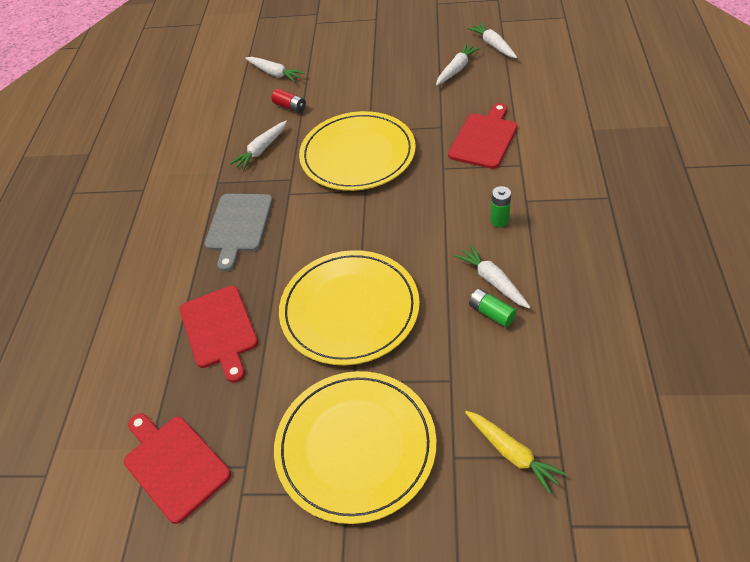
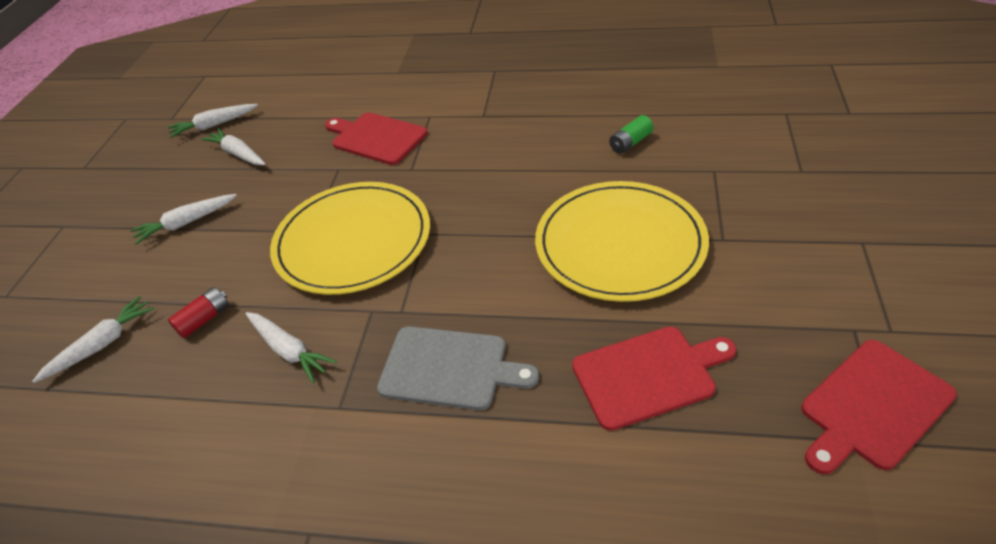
camera: 85 degrees left, 5 degrees down
yellow plate [274,371,437,524] -> none
white carrot [454,244,530,309] -> white carrot moved to [130,194,237,245]
yellow carrot [465,411,567,494] -> none
green battery [490,186,511,227] -> none

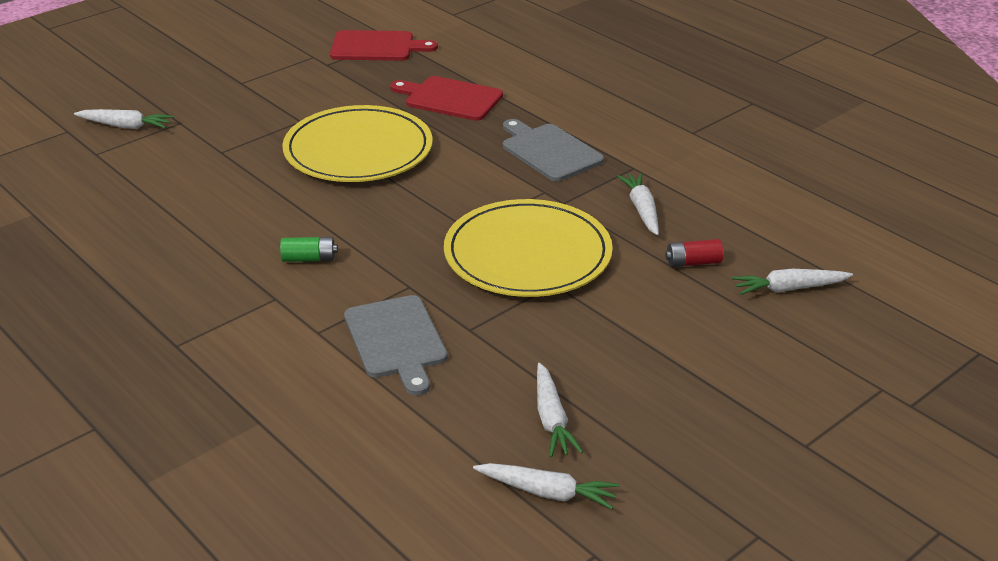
camera: 145 degrees left, 10 degrees down
white carrot [130,194,237,245] -> white carrot moved to [74,109,173,129]
red cutting board [325,112,428,165] -> grey cutting board [344,295,448,396]
green battery [609,115,654,154] -> green battery moved to [280,237,338,262]

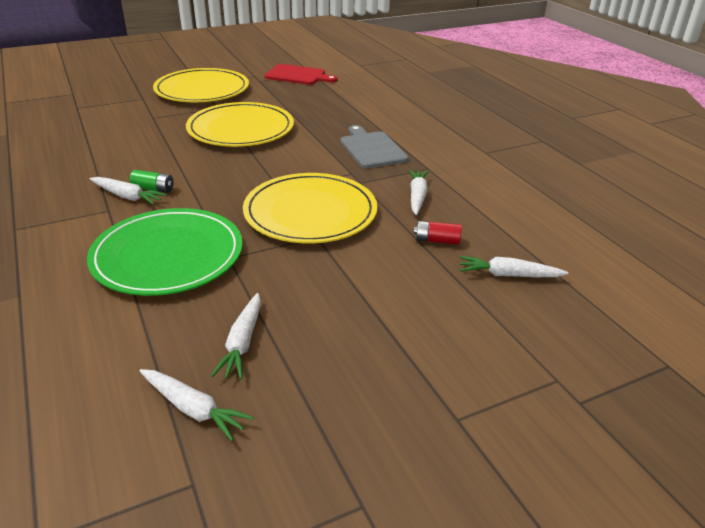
camera: 15 degrees right, 0 degrees up
white carrot [74,109,173,129] -> white carrot moved to [90,177,167,205]
grey cutting board [344,295,448,396] -> green plate [87,208,242,296]
red cutting board [390,76,503,121] -> none
none -> yellow plate [153,68,249,102]

